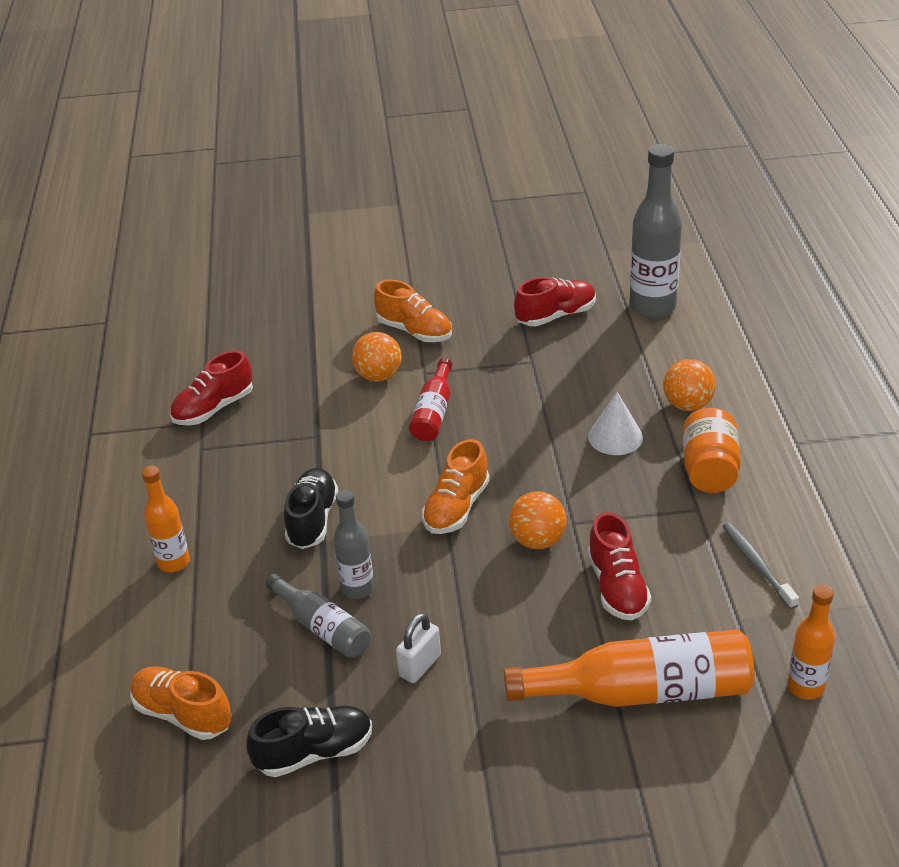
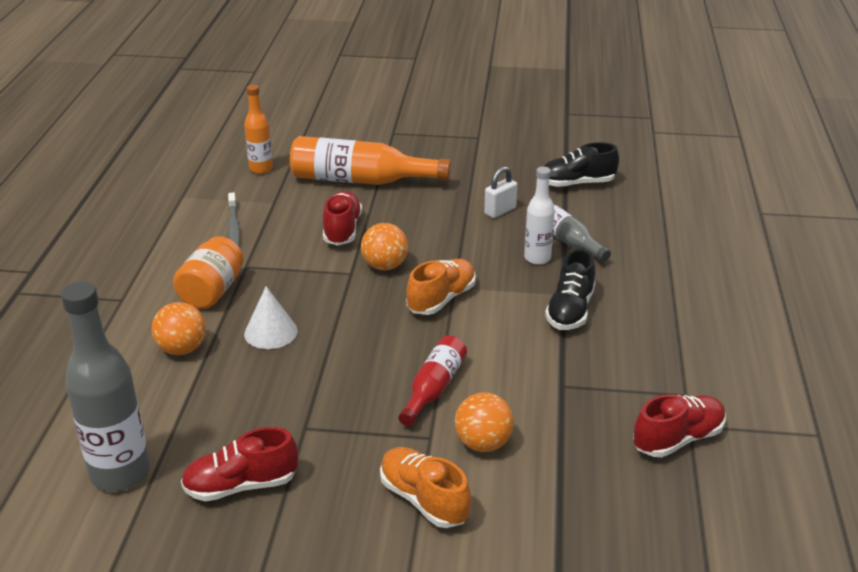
camera: 170 degrees left, 5 degrees down
orange shoe [130,666,232,740] -> none
orange bottle [142,466,190,573] -> none
grey bottle [333,490,374,599] -> white bottle [524,166,555,265]

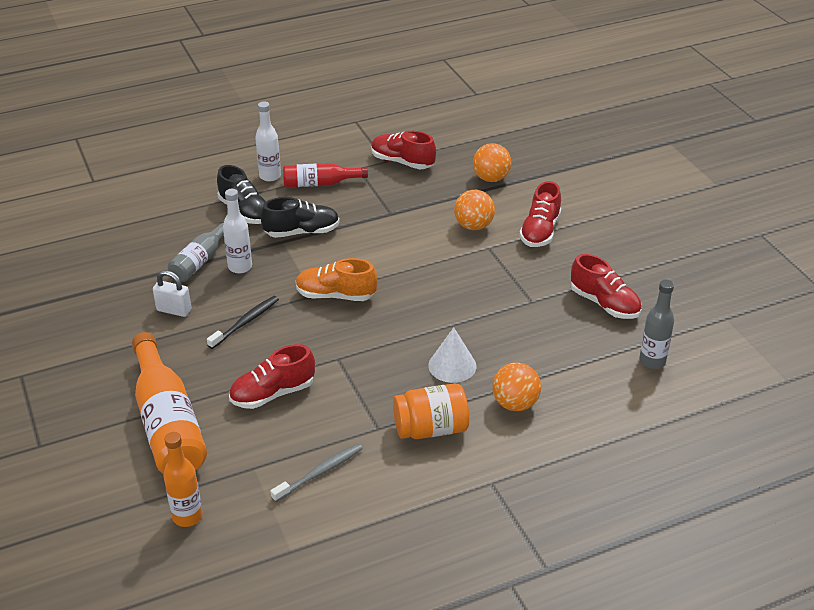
camera: 120 degrees left, 5 degrees up
grey bottle [61,281,150,491] -> grey bottle [639,280,674,369], size x0.58
orange ball [361,223,408,270] -> orange ball moved to [473,143,511,182]
orange shoe [380,447,471,528] -> red shoe [519,181,561,247]
red bottle [398,335,467,426] -> red bottle moved to [283,163,368,188]
black shoe [544,142,619,187] -> black shoe moved to [217,165,266,224]
none -> black toothbrush [207,296,279,349]
none -> white bottle [255,102,281,182]

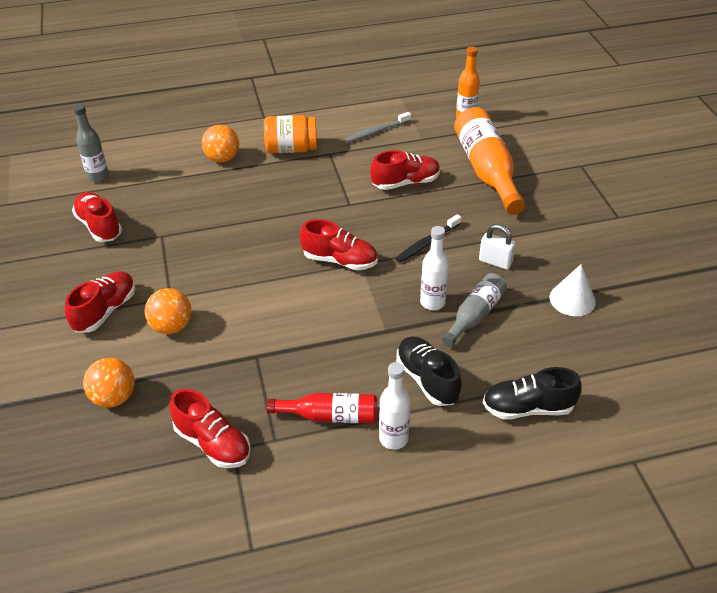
camera: 170 degrees left, 5 degrees up
black shoe [261,197,340,238] -> black shoe moved to [483,367,582,419]
orange shoe [296,258,378,301] -> red shoe [300,219,378,270]
white cone [428,327,476,383] -> white cone moved to [549,264,596,316]

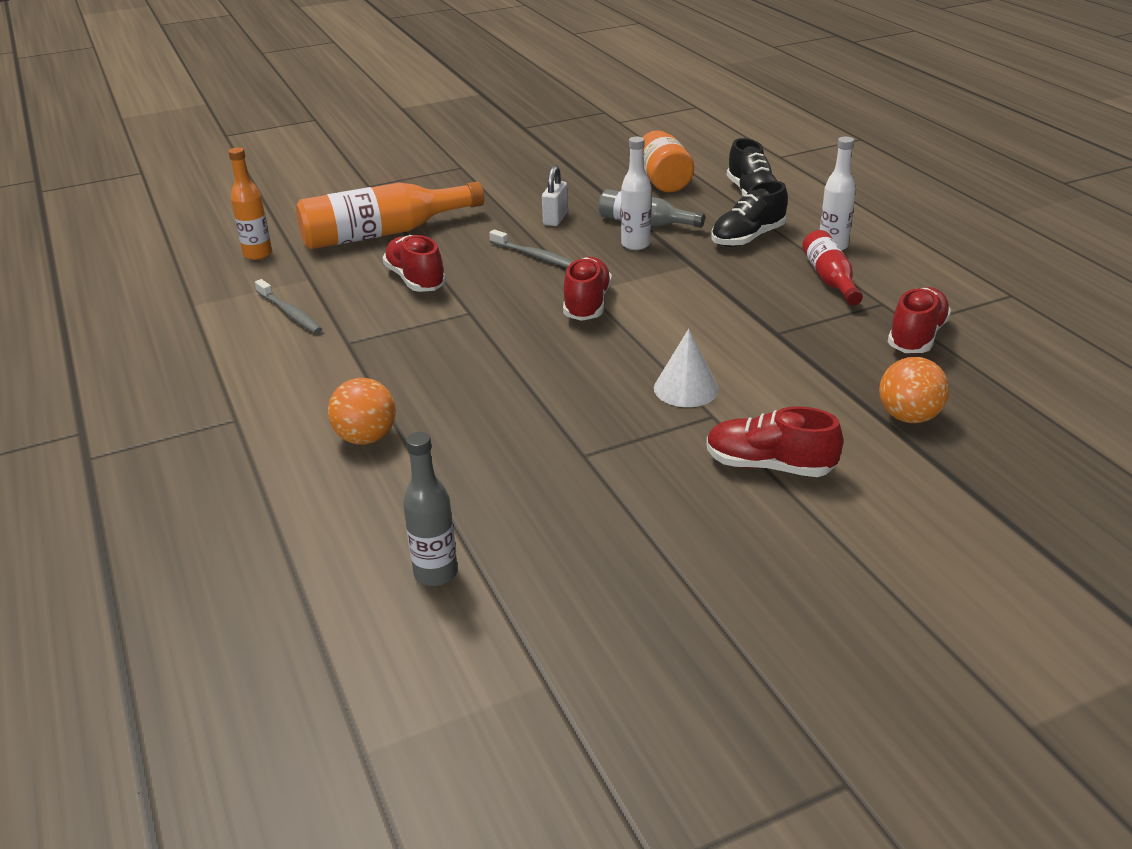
camera: 100 degrees left, 10 degrees down
red shoe [72,192,122,242] -> none
orange ball [145,288,192,334] -> none
orange jar [264,115,317,153] -> orange jar moved to [642,130,694,192]
black toothbrush [395,214,461,263] -> grey toothbrush [489,230,573,268]
white cone [549,264,596,316] -> white cone moved to [654,329,719,407]

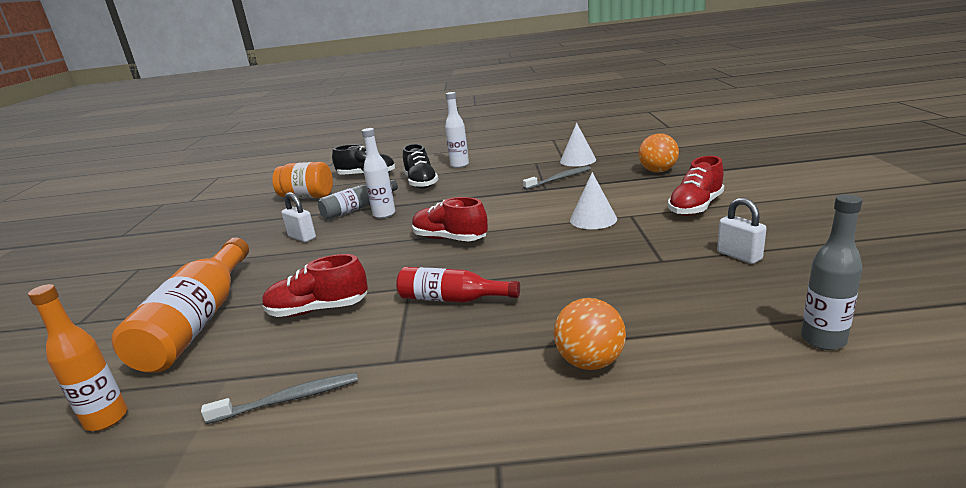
camera: 65 degrees left, 10 degrees down
grey toothbrush [489,230,573,268] -> grey toothbrush moved to [523,166,591,190]
red bottle [802,230,863,306] -> red bottle moved to [396,267,520,303]
red shoe [888,287,952,353] -> white cone [560,123,596,166]
none -> white padlock [717,198,767,264]

